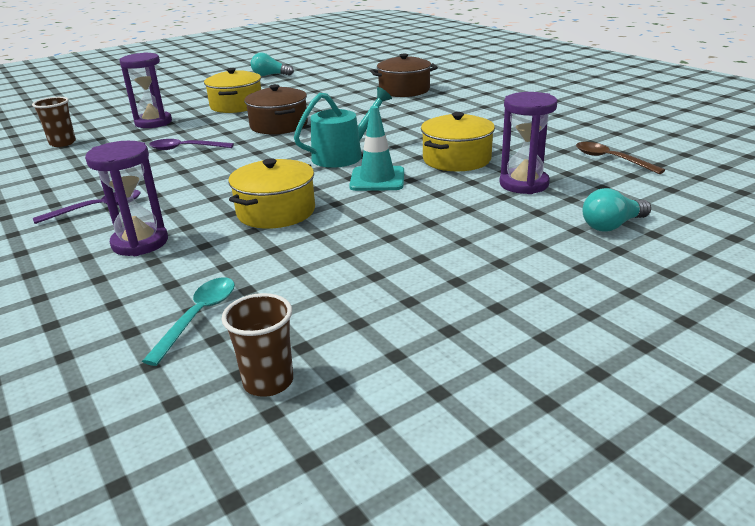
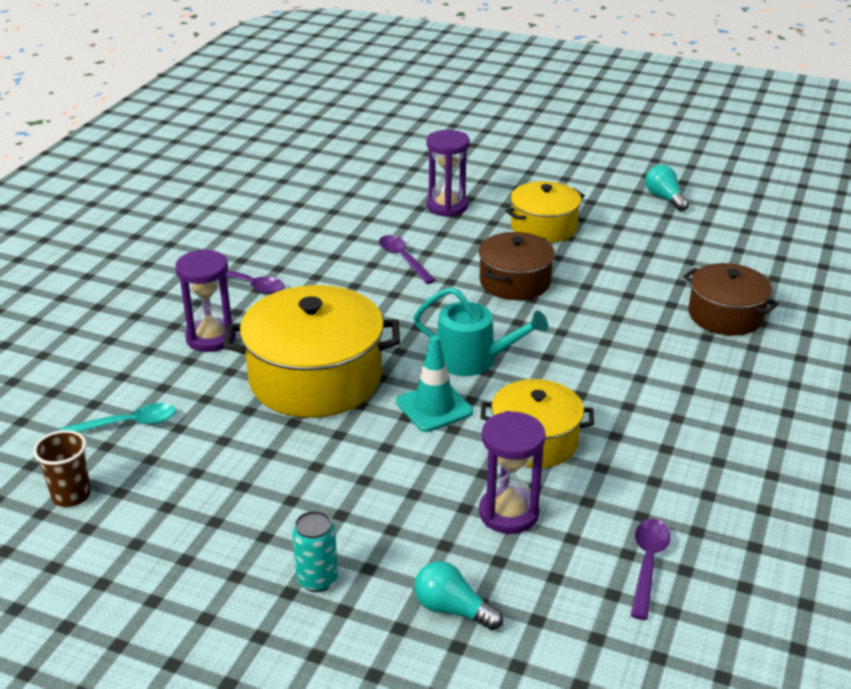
camera: 55 degrees right, 5 degrees up
brown cup [32,97,76,147] -> none
yellow pot [228,158,315,229] -> yellow pot [223,285,400,418], size x1.64
brown spoon [576,142,665,174] -> purple spoon [631,519,671,620]
none -> turquoise can [292,511,338,592]

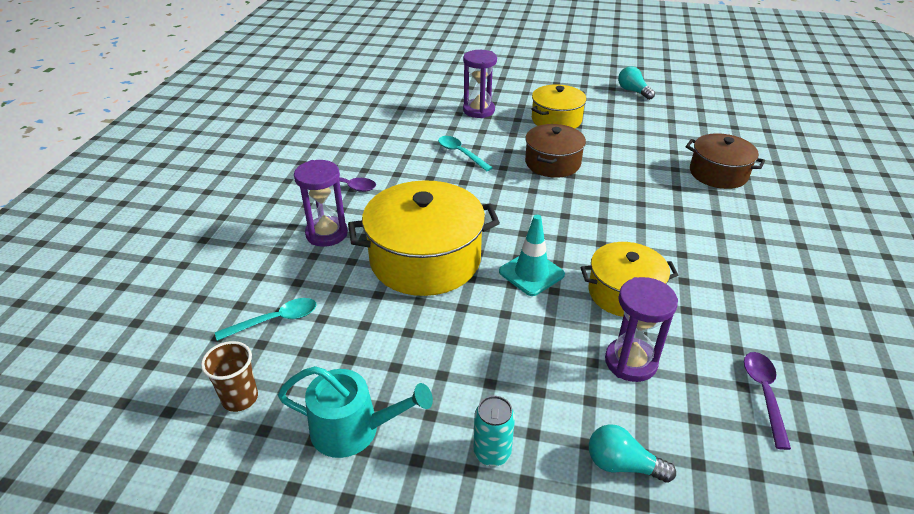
camera: 10 degrees left, 5 degrees up
purple spoon [379,235,436,284] -> turquoise spoon [438,136,493,171]
turquoise watering can [413,287,548,376] -> turquoise watering can moved to [278,366,433,458]

